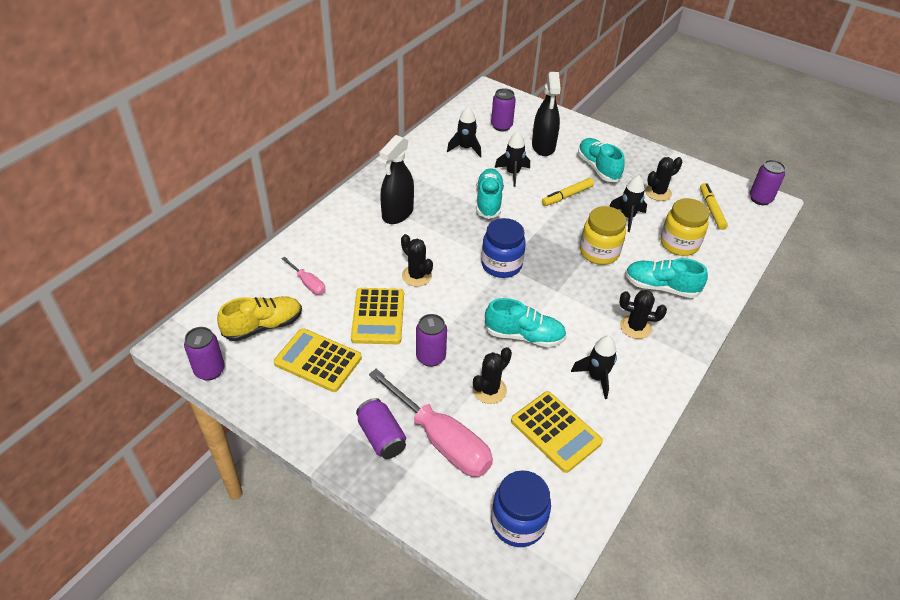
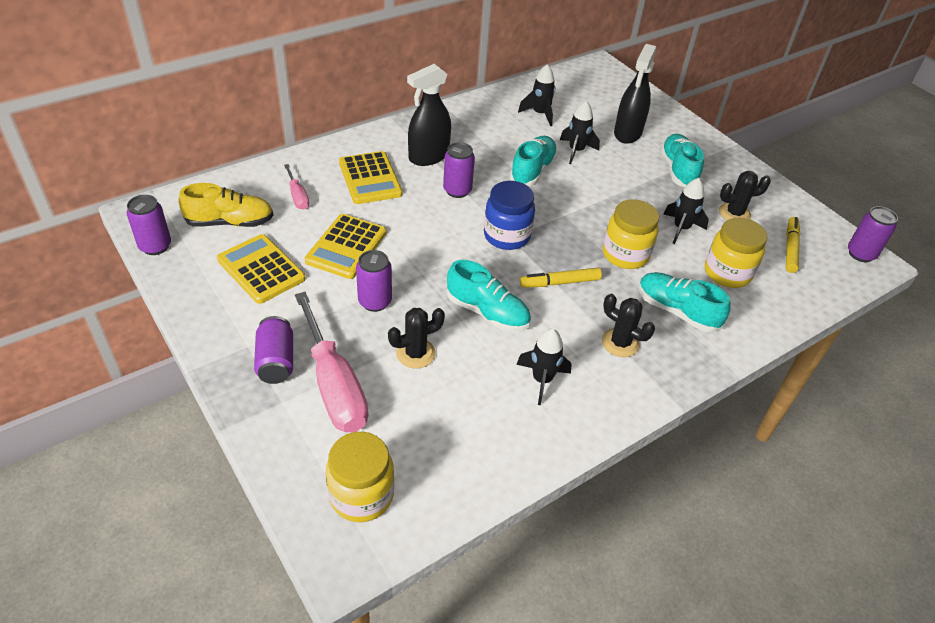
camera: 20 degrees right, 0 degrees up
black cactus [401,234,433,287] -> none
purple can [491,88,516,131] -> purple can moved to [443,142,475,198]
blue jar [491,470,551,547] -> yellow jar [326,432,394,522]
yellow calculator [511,391,603,473] -> yellow calculator moved to [339,151,402,204]
yellow marker [542,178,594,206] -> yellow marker moved to [520,268,602,288]

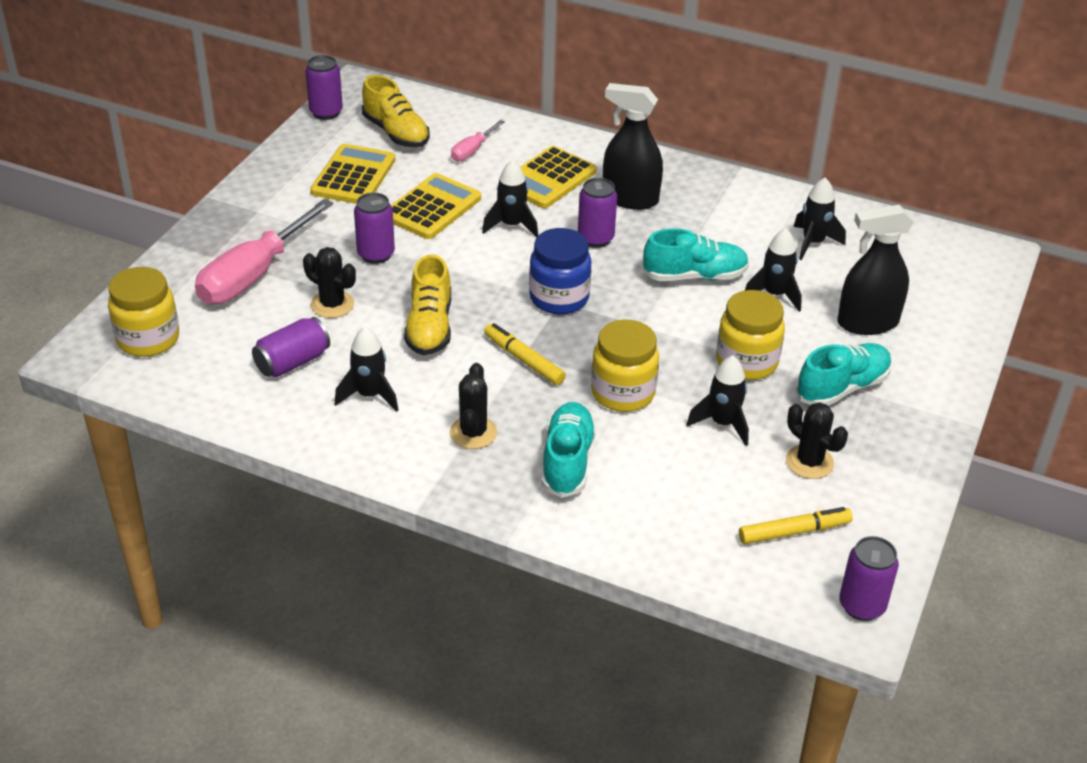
camera: 60 degrees right, 5 degrees down
purple can [254,316,293,384] -> purple can moved to [252,317,330,377]
yellow calculator [305,214,386,279] -> yellow calculator turned 135 degrees clockwise [391,173,481,239]
turquoise shoe [447,260,531,332] -> yellow shoe [404,255,451,355]
yellow jar [705,218,767,288] -> yellow jar moved to [716,290,785,380]
none -> black rocket [482,160,538,238]

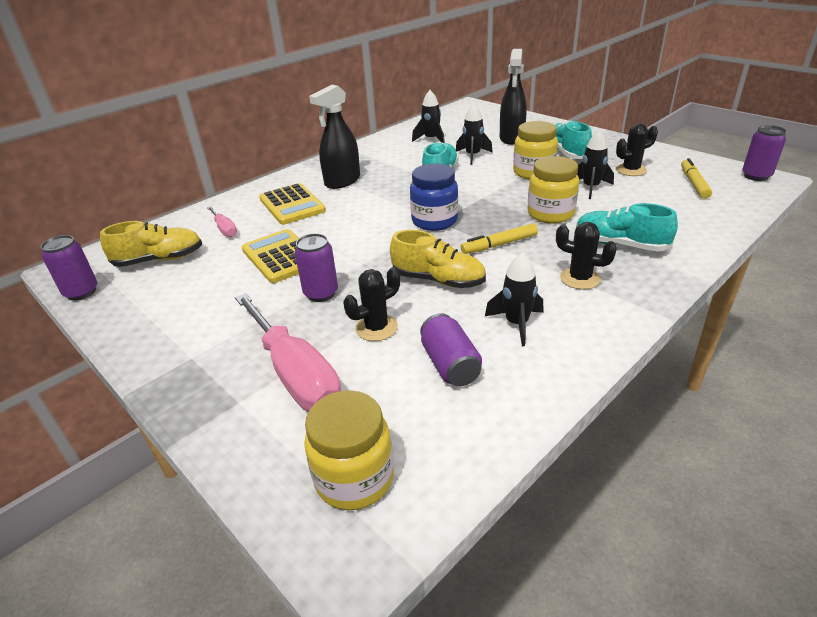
camera: 65 degrees left, 5 degrees down
yellow calculator [310,144,395,204] -> none
black rocket [482,160,538,238] -> none
purple can [578,178,617,248] -> none

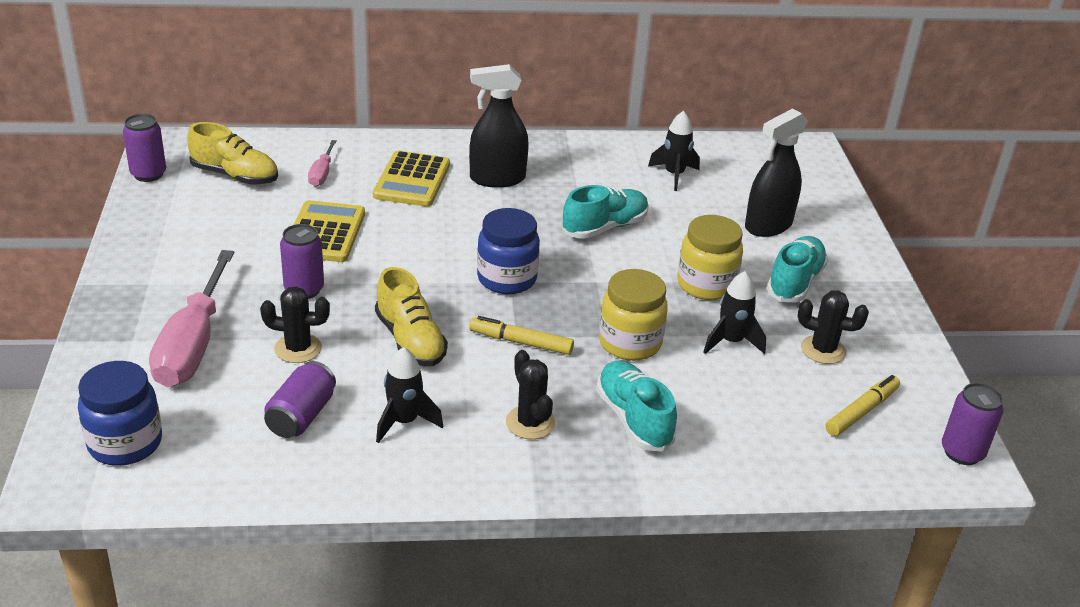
camera: 35 degrees right, 0 degrees up
yellow jar [304,390,394,510] -> blue jar [78,361,162,466]
black rocket [456,103,493,165] -> none

